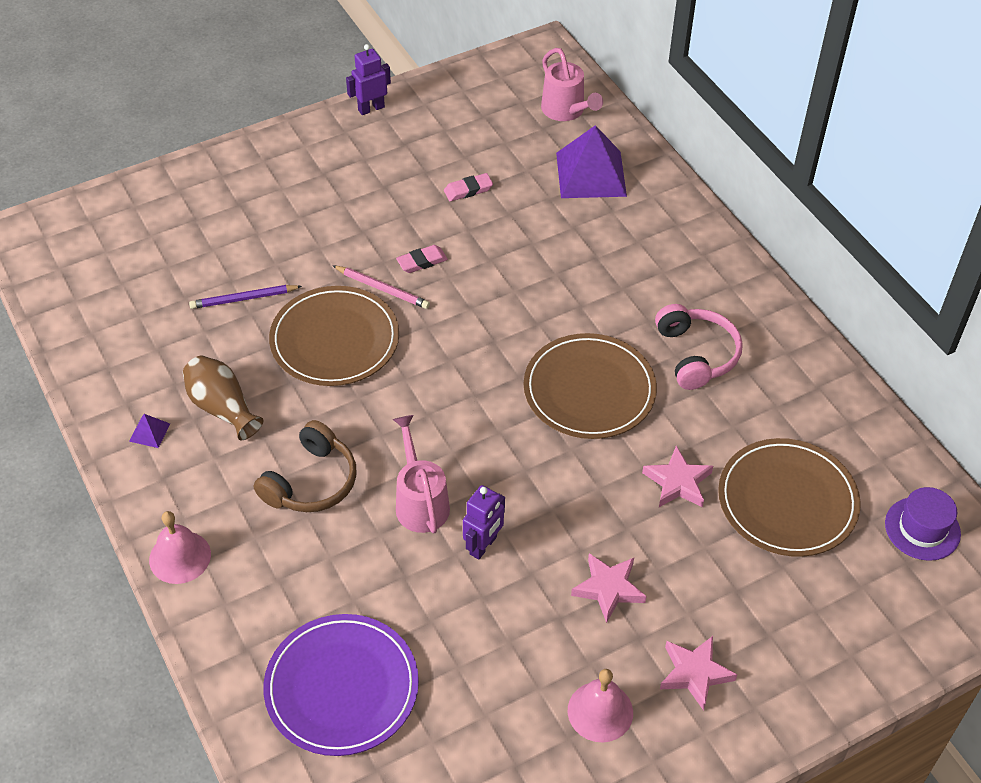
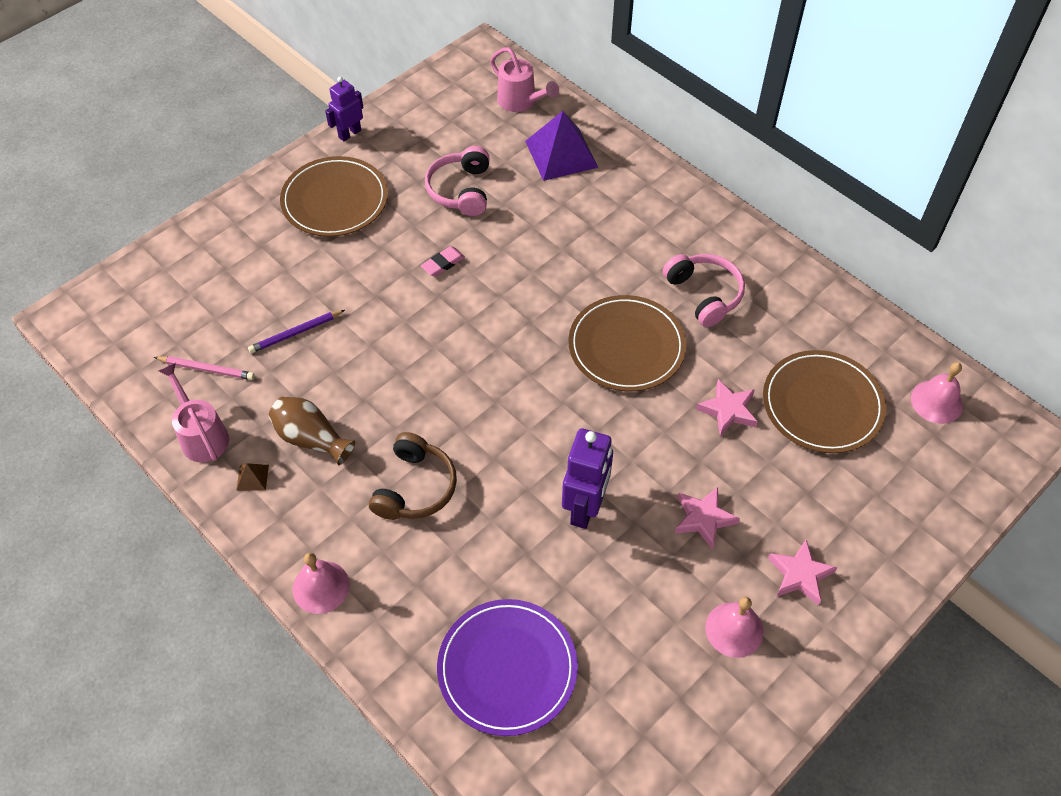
camera: 15 degrees left, 5 degrees up
purple pyramid [129,414,170,448] -> brown pyramid [236,463,269,491]
brown plate [269,286,399,386] -> brown plate moved to [280,156,388,237]
pink pencil [332,265,430,309] -> pink pencil moved to [154,356,255,380]
pink watering can [393,415,450,533] -> pink watering can moved to [159,363,229,462]
pink eraser [444,173,493,201] -> pink headphones [425,146,490,216]
purple robot [463,485,505,560] -> purple robot [562,428,613,529], size x1.57
purple hat [885,487,961,561] -> pink bell [911,362,963,424]

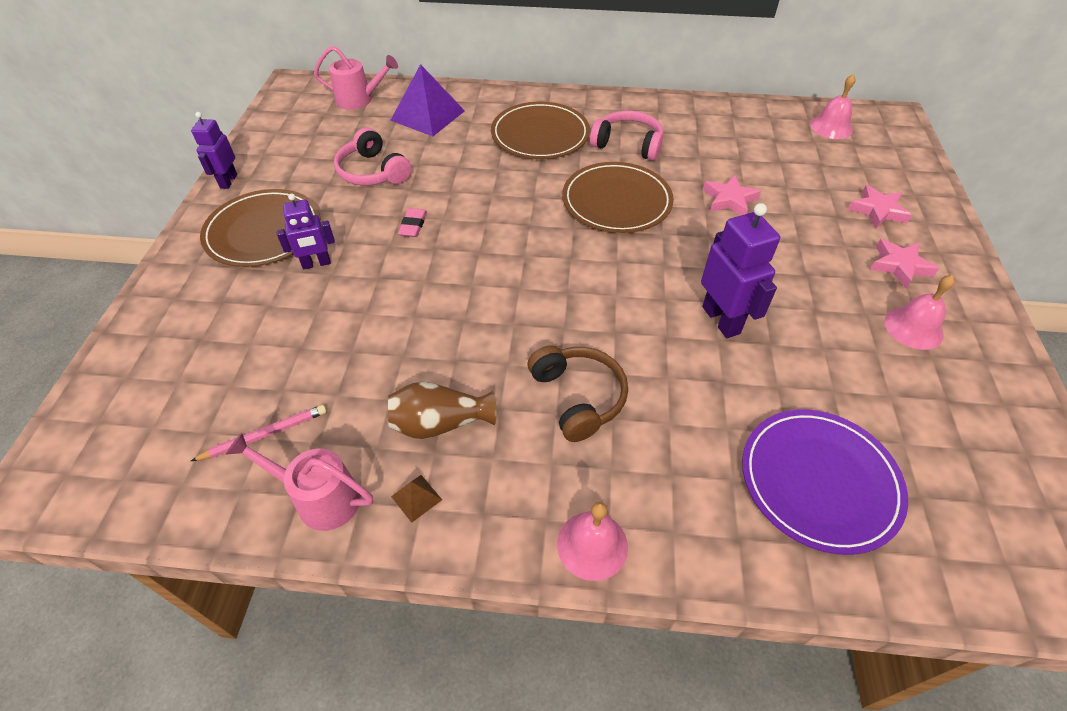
camera: 40 degrees left, 5 degrees down
purple pencil [248,310,345,353] -> none
pink star [675,487,740,550] -> pink star moved to [848,185,912,229]
brown plate [763,350,886,453] -> brown plate moved to [491,102,590,159]
none -> purple robot [277,193,335,269]

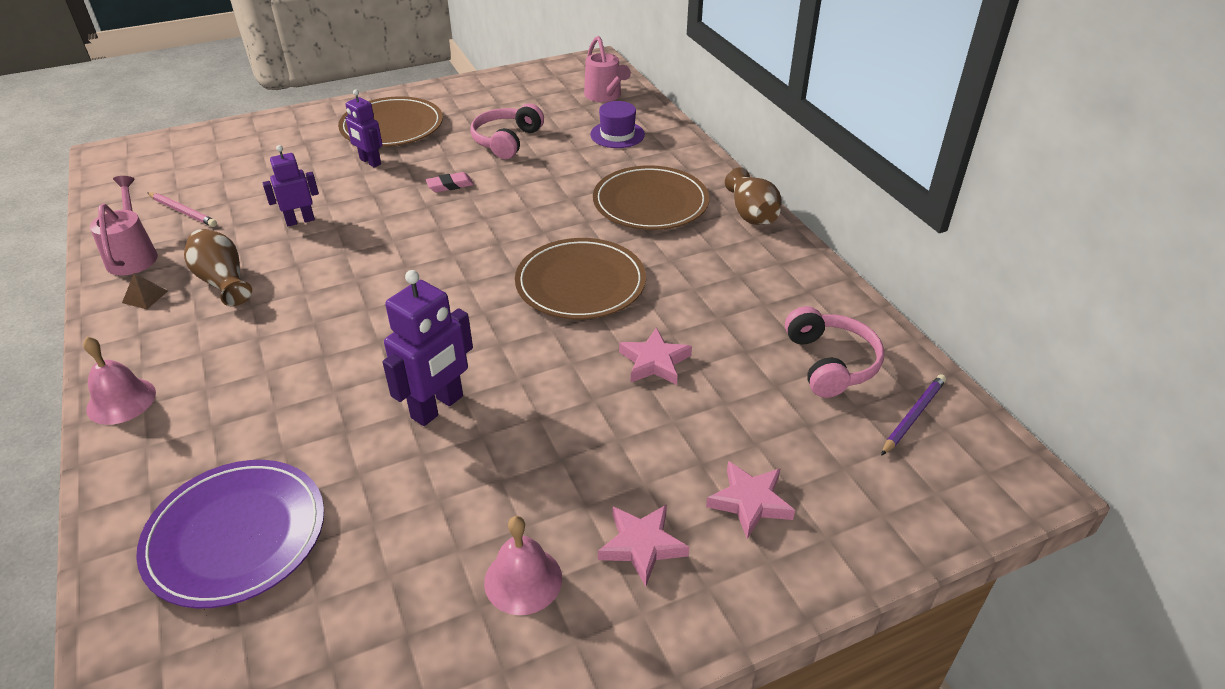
camera: 60 degrees right, 10 degrees down
purple robot [191,112,237,189] -> purple robot moved to [263,145,319,226]
purple pyramid [390,64,465,137] -> purple hat [590,101,645,148]
brown headphones [528,345,628,442] -> none
pink headphones [590,110,663,161] -> pink headphones moved to [785,306,884,398]
pink bell [810,74,856,139] -> purple pencil [881,374,946,456]
none -> brown vase [725,167,782,225]

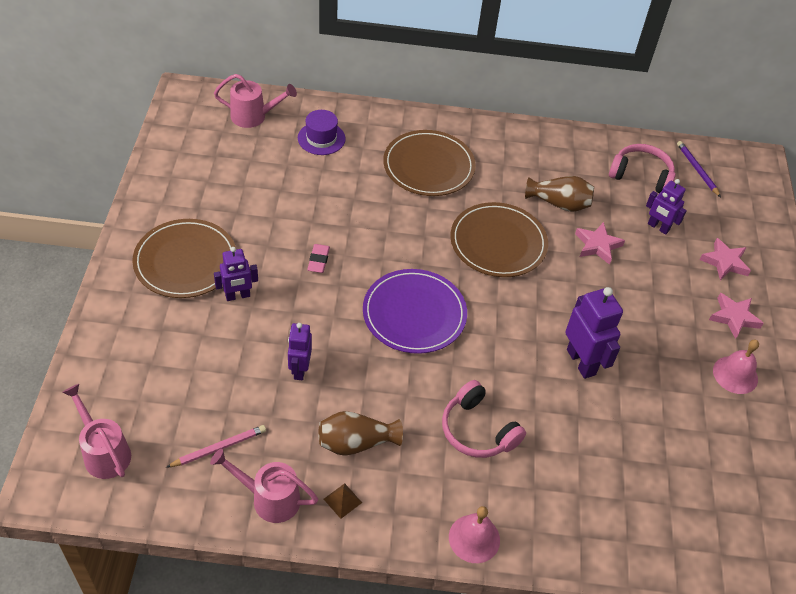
camera: 65 degrees left, 10 degrees up
purple plate [136,460,324,608] -> purple plate moved to [363,269,467,354]
pink headphones [470,104,544,159] -> pink headphones moved to [442,380,526,458]
brown vase [725,167,782,225] -> brown vase moved to [525,176,594,212]
none -> pink watering can [62,384,131,479]
none -> purple robot [646,179,687,235]

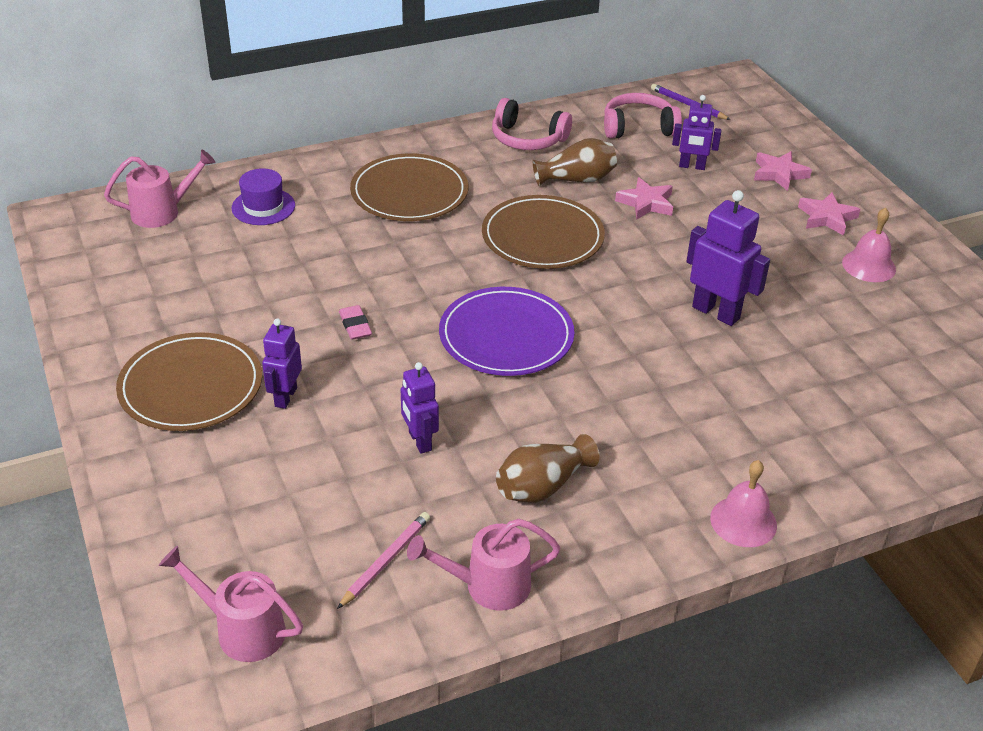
camera: 25 degrees left, 10 degrees down
purple robot [214,247,258,301] -> purple robot turned 150 degrees clockwise [262,319,302,409]
brown pyramid [324,483,362,519] -> none
pink headphones [442,380,526,458] -> pink headphones moved to [492,98,572,150]

